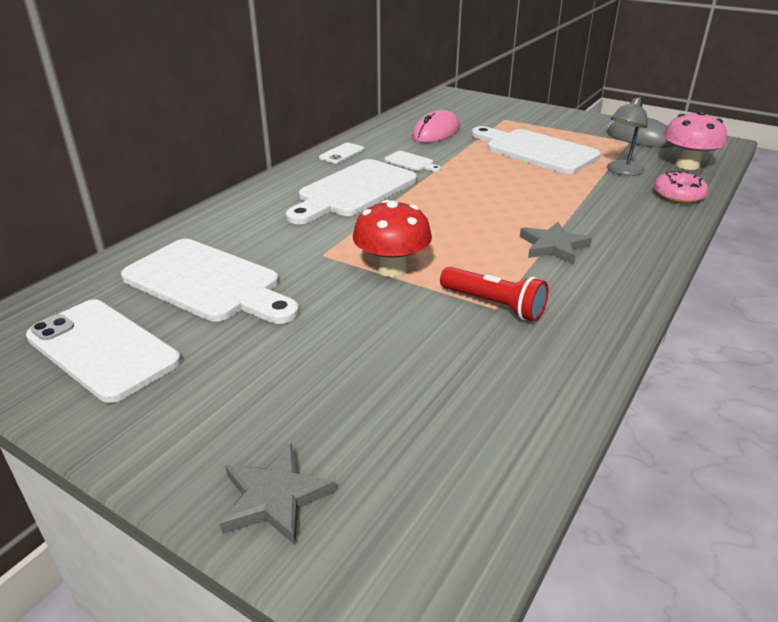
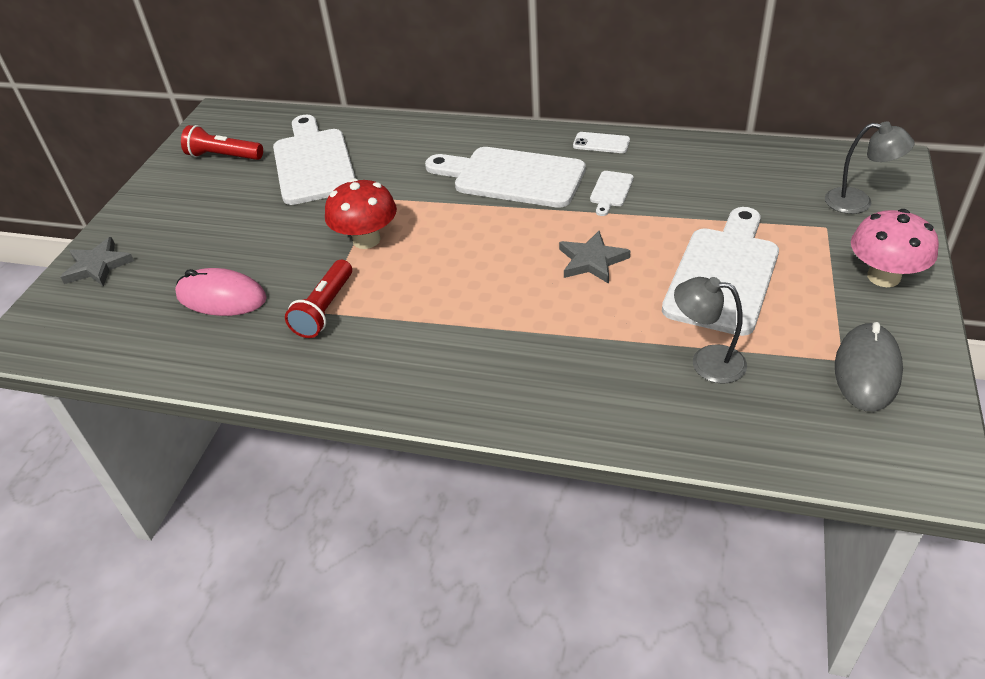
camera: 75 degrees right, 10 degrees up
white phone [26,299,181,403] -> red flashlight [181,125,263,160]
white cutting board [121,239,299,324] -> white cutting board turned 150 degrees clockwise [273,115,355,205]
pink mouse [412,110,460,143] -> pink mouse moved to [175,268,267,316]
grey star [520,222,592,264] -> grey star moved to [559,231,631,284]
pink donut [654,171,708,204] -> none
pink mushroom [664,110,727,170] -> pink mushroom moved to [851,209,939,287]
none -> grey lamp [825,122,915,214]

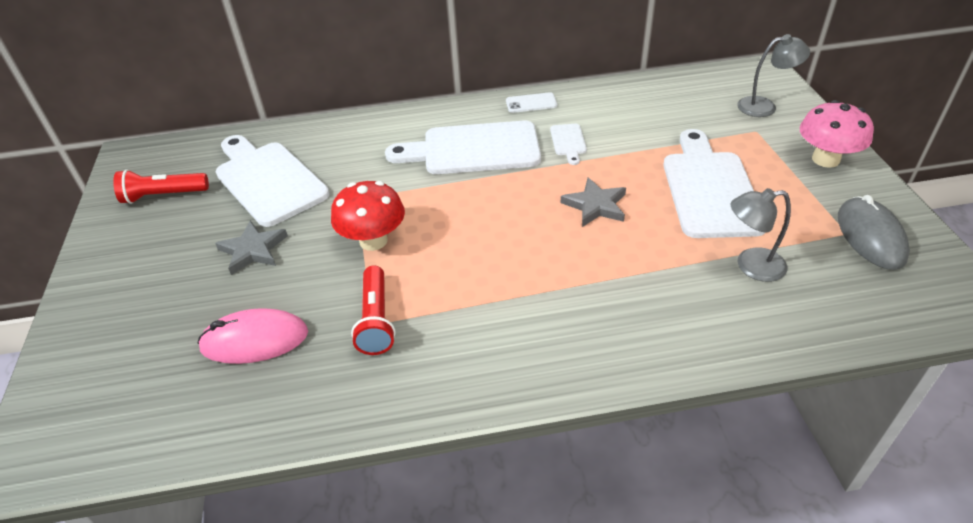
camera: 25 degrees left, 0 degrees up
grey star [61,237,134,286] -> grey star moved to [215,221,288,275]

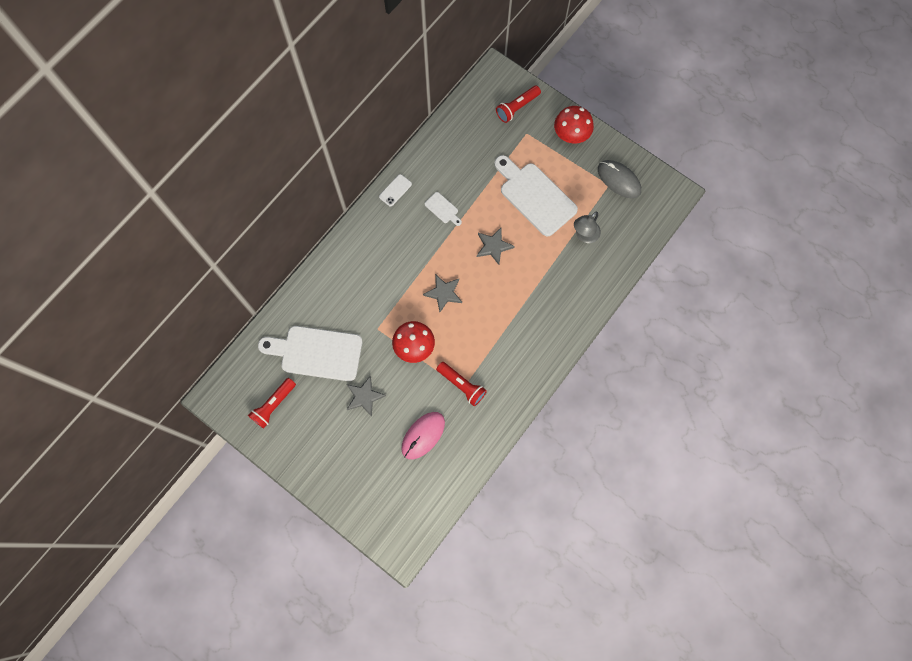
camera: 45 degrees left, 30 degrees up
white cutting board [385,121,541,174] -> none
grey lamp [737,34,810,117] -> red flashlight [496,86,541,123]
pink mushroom [800,100,874,168] -> red mushroom [554,106,594,144]
none -> grey star [423,274,462,312]

